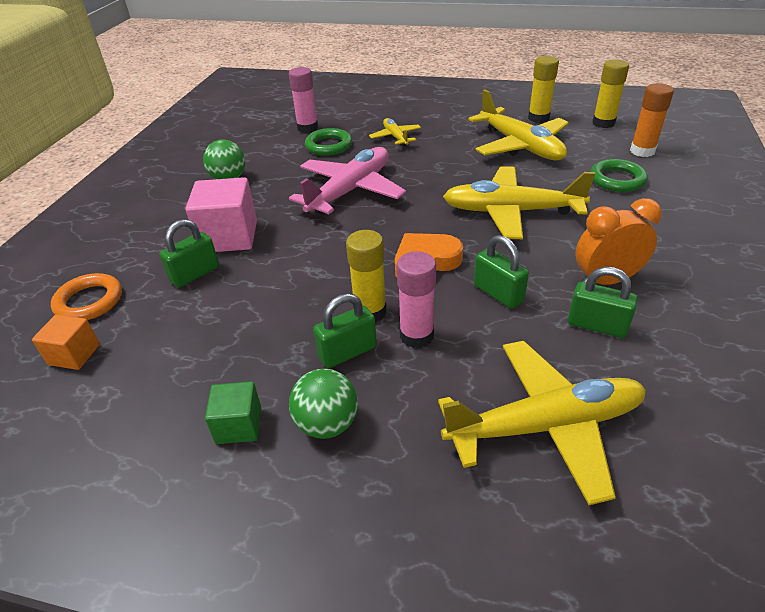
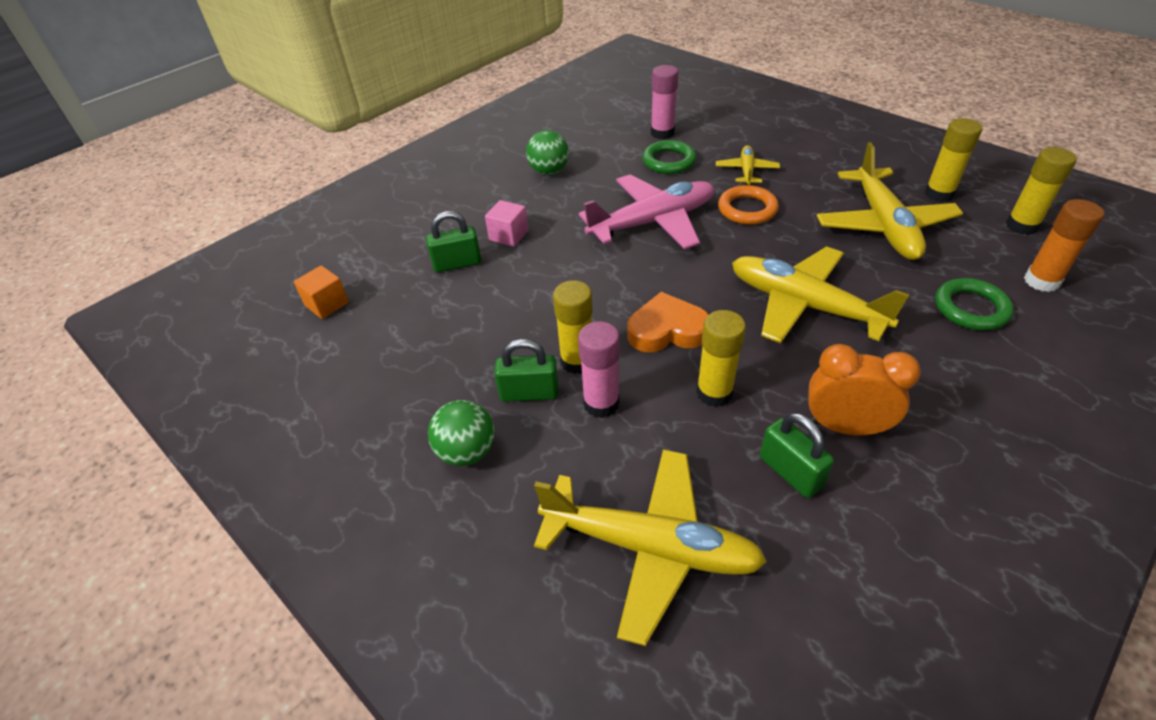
camera: 30 degrees right, 5 degrees up
orange ring [51,273,122,320] -> orange ring moved to [718,185,779,225]
pink cube [185,177,257,252] -> pink cube [485,200,528,247], size x0.57
green cube [205,381,261,444] -> none
green padlock [474,235,529,309] -> yellow glue stick [696,310,746,407]

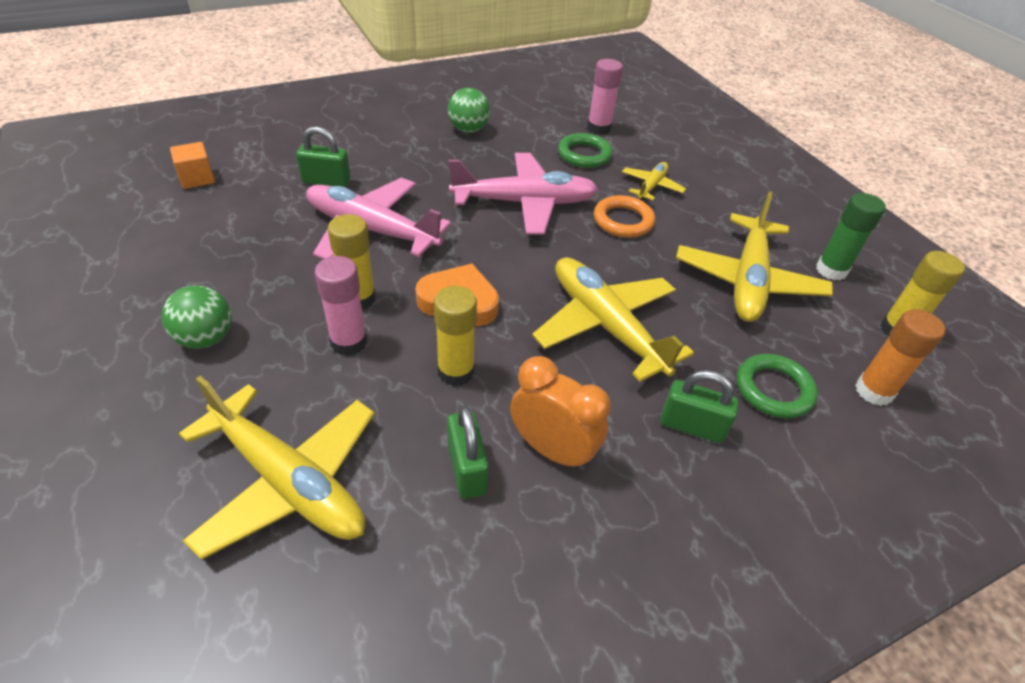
camera: 15 degrees right, 0 degrees up
pink cube [485,200,528,247] -> none
green padlock [494,339,558,402] -> green padlock moved to [660,370,739,443]
yellow glue stick [925,118,983,202] -> green glue stick [816,193,886,281]
none -> pink plane [306,178,451,259]

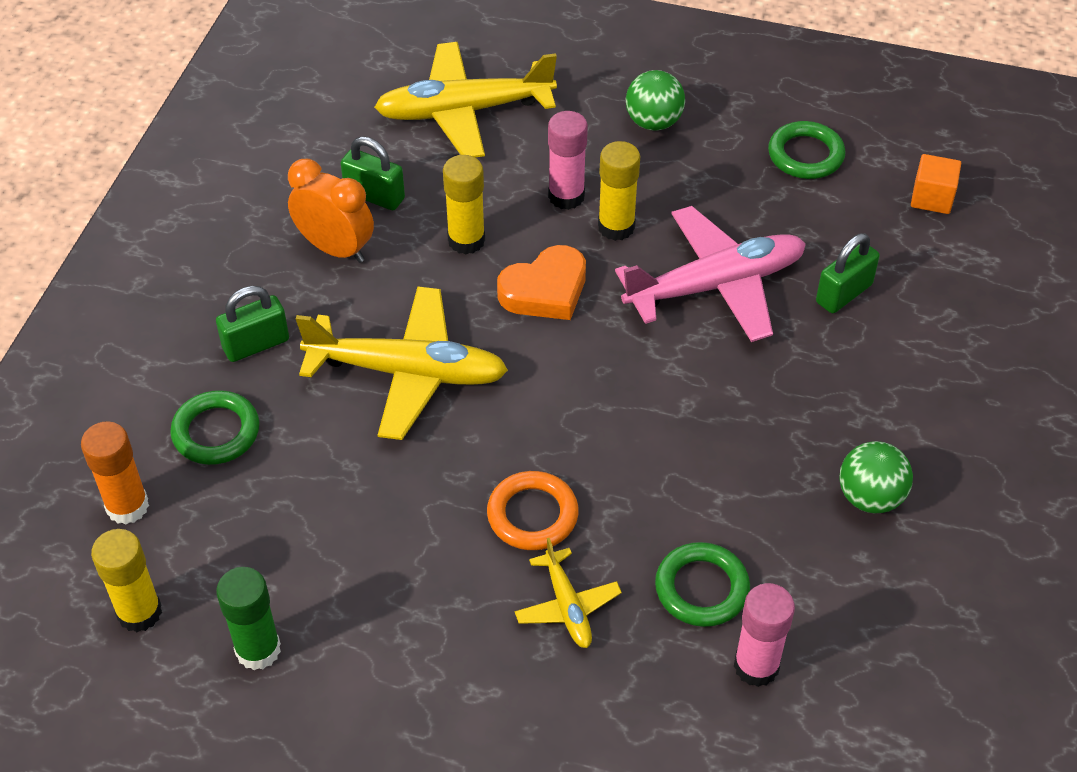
camera: 135 degrees right, 5 degrees up
pink plane [449,153,598,235] -> none
orange clock [510,356,611,470] -> orange clock turned 135 degrees counterclockwise [288,159,374,263]
yellow plane [676,192,833,322] -> none
none -> green ring [768,121,845,179]

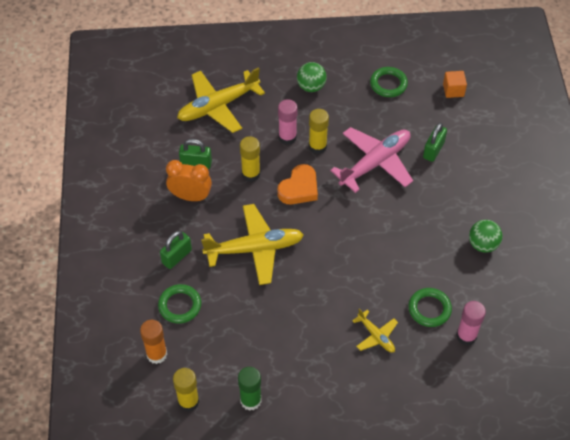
camera: 20 degrees left, 5 degrees up
orange ring [487,471,579,550] -> none

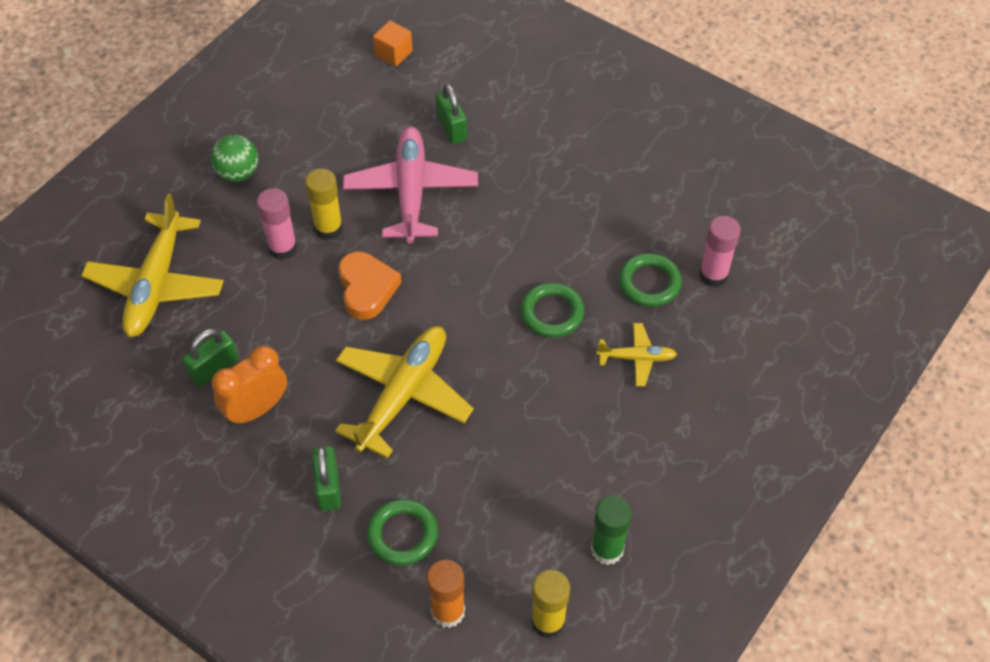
camera: 50 degrees left, 0 degrees up
yellow glue stick [240,136,260,182] -> none
green ring [370,67,408,97] -> green ring moved to [521,283,584,338]
green ball [469,220,503,253] -> none

